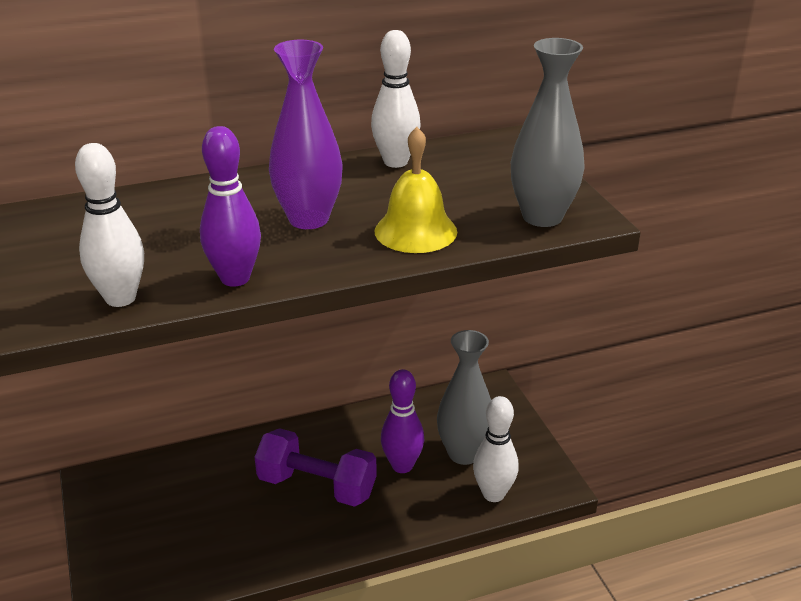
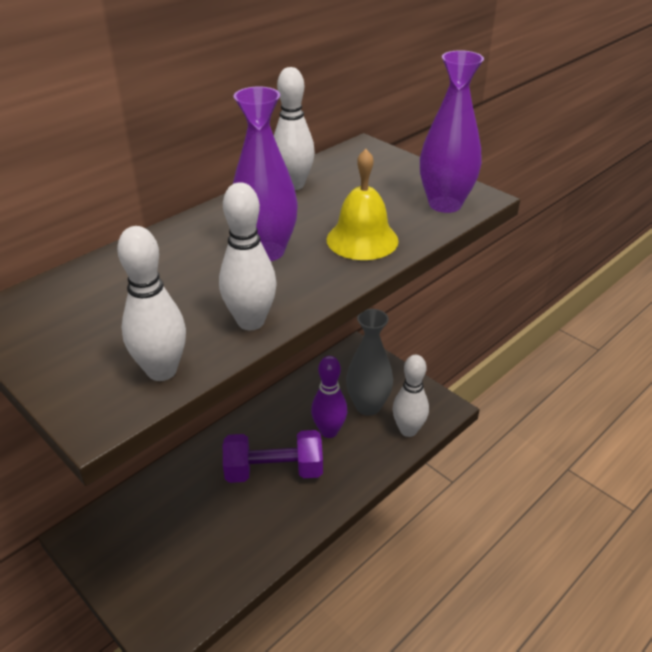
camera: 25 degrees left, 5 degrees up
purple bowling pin [200,126,261,287] -> white bowling pin [219,182,277,330]
grey vase [511,38,585,227] -> purple vase [420,50,484,213]

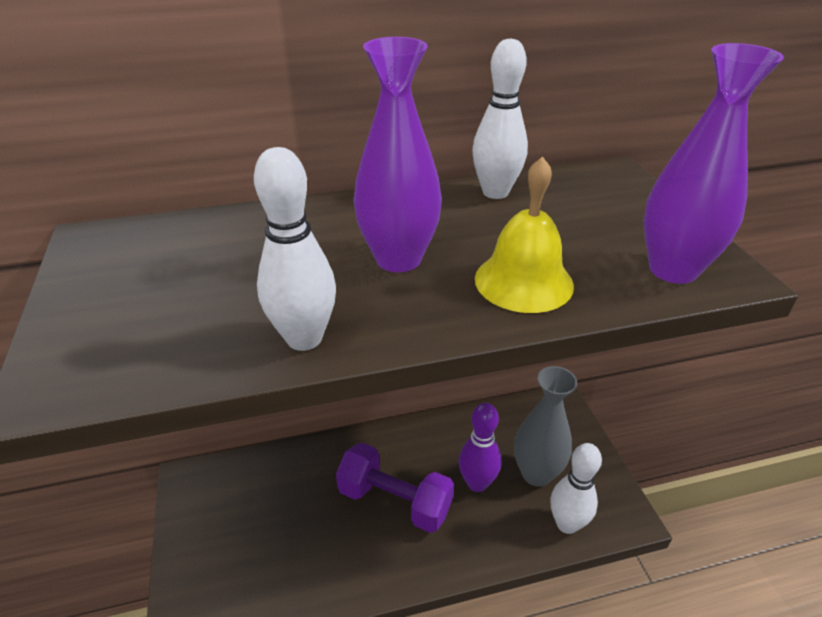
camera: 30 degrees right, 0 degrees up
white bowling pin [117,226,186,381] -> none

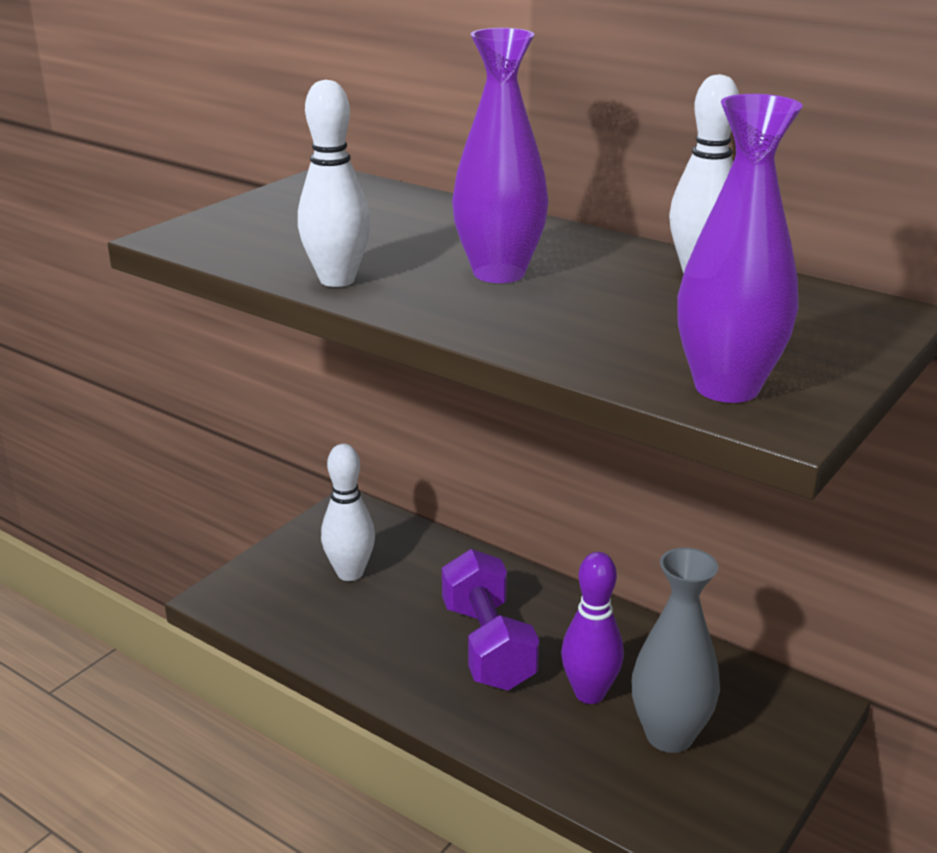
camera: 50 degrees right, 10 degrees down
yellow bell [475,156,574,313] -> none
white bowling pin [550,443,602,534] -> white bowling pin moved to [321,444,375,581]

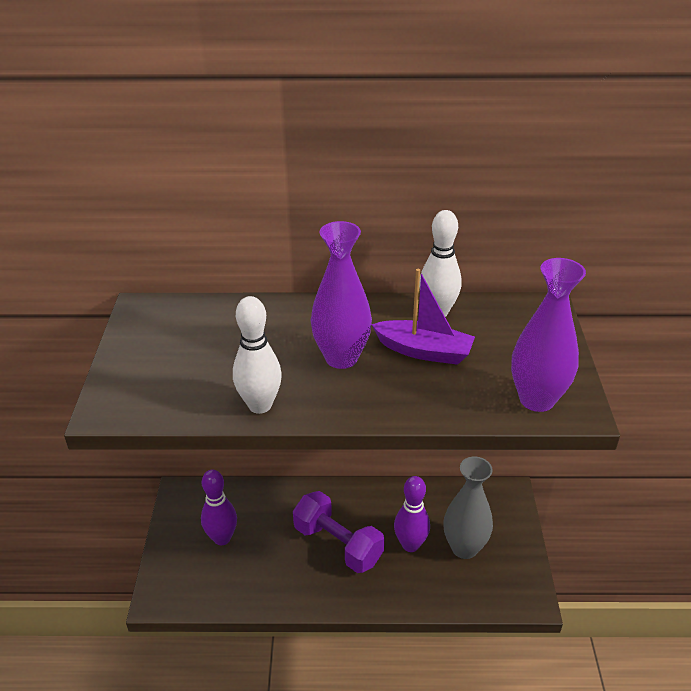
camera: 35 degrees left, 10 degrees up
white bowling pin [321,444,375,581] -> purple bowling pin [201,470,237,545]
none -> purple boat [371,269,475,365]

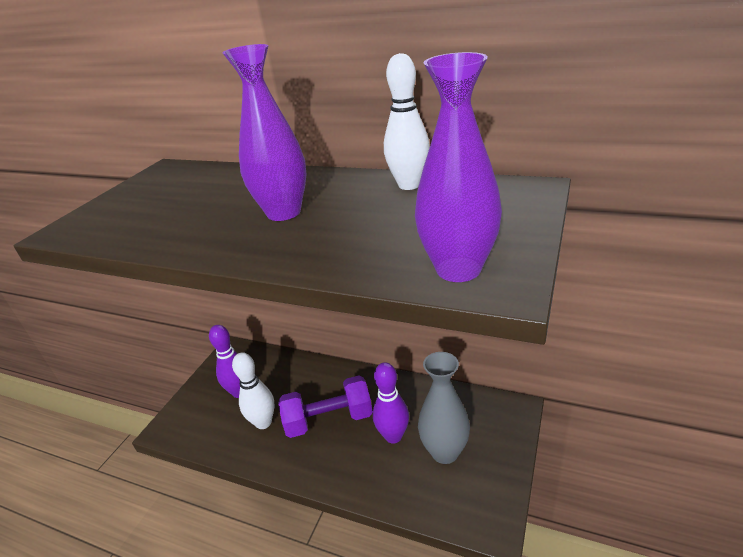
camera: 25 degrees right, 5 degrees down
white bowling pin [233,296,282,414] -> white bowling pin moved to [232,353,274,429]
purple dumbbell [293,491,384,573] -> purple dumbbell turned 75 degrees counterclockwise [278,376,373,438]
purple boat [371,269,475,365] -> none

